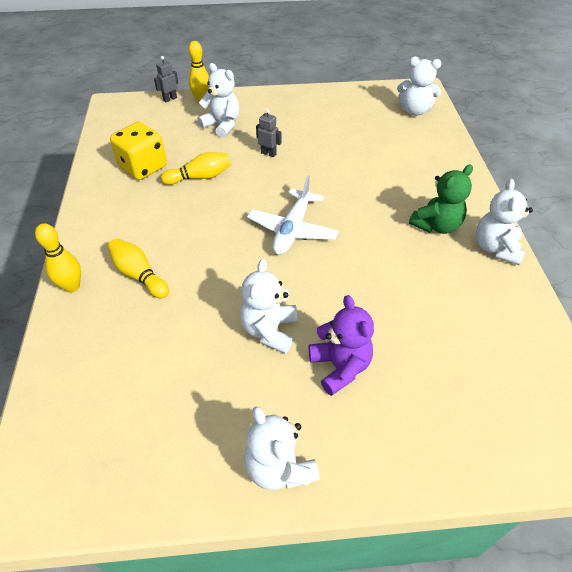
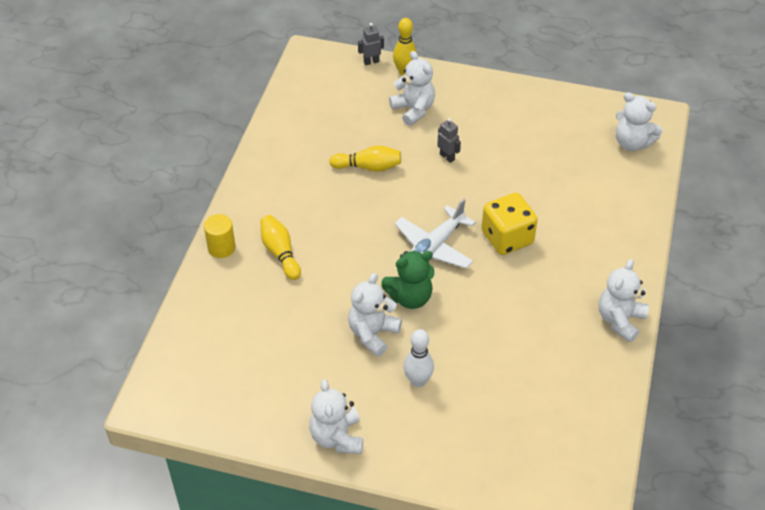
camera: 20 degrees right, 0 degrees up
yellow bowling pin [35,223,81,293] -> yellow cylinder [204,214,235,258]
yellow dice [110,122,167,180] -> yellow dice moved to [481,193,538,255]
purple teddy bear [309,295,374,396] -> white bowling pin [404,329,434,387]
green teddy bear [409,165,473,234] -> green teddy bear moved to [381,251,434,309]

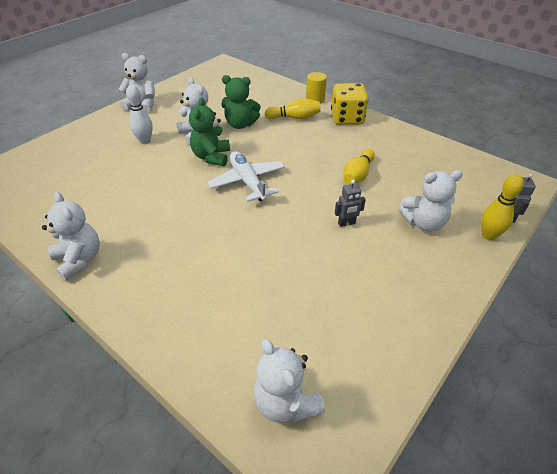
camera: 115 degrees right, 5 degrees down
yellow dice [481,193,538,255] -> yellow dice moved to [331,83,368,125]
white teddy bear [616,92,663,151] -> white teddy bear turned 90 degrees counterclockwise [253,339,325,422]
none -> green teddy bear [221,75,261,129]

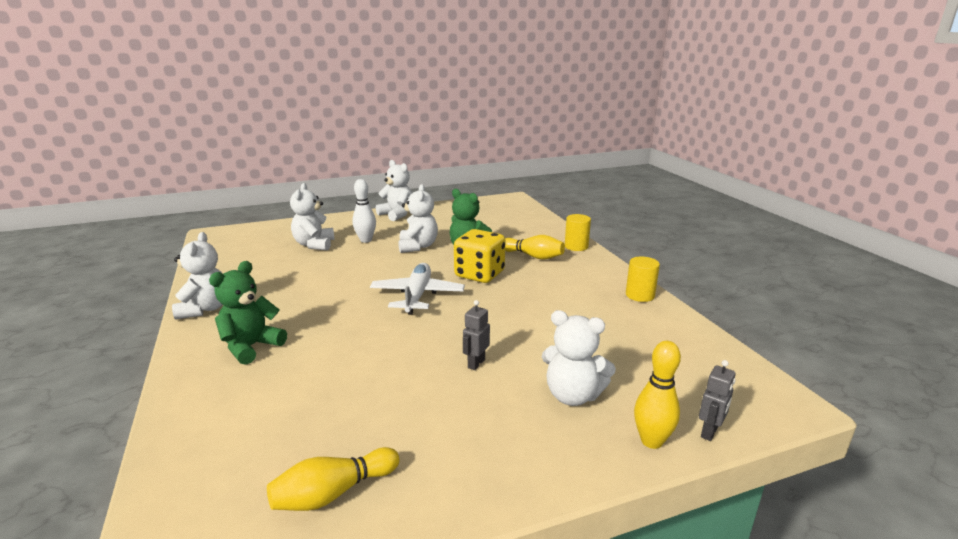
camera: 30 degrees right, 20 degrees down
green teddy bear [189,98,230,166] -> green teddy bear moved to [209,261,287,365]
white teddy bear [253,339,325,422] -> white teddy bear moved to [290,183,335,250]
yellow dice [331,83,368,125] -> yellow dice moved to [454,229,505,283]
grey robot [335,180,366,227] -> grey robot turned 105 degrees clockwise [463,300,490,370]
yellow bowling pin [344,149,375,185] -> yellow bowling pin moved to [267,447,399,511]
none -> yellow cylinder [626,257,660,302]

